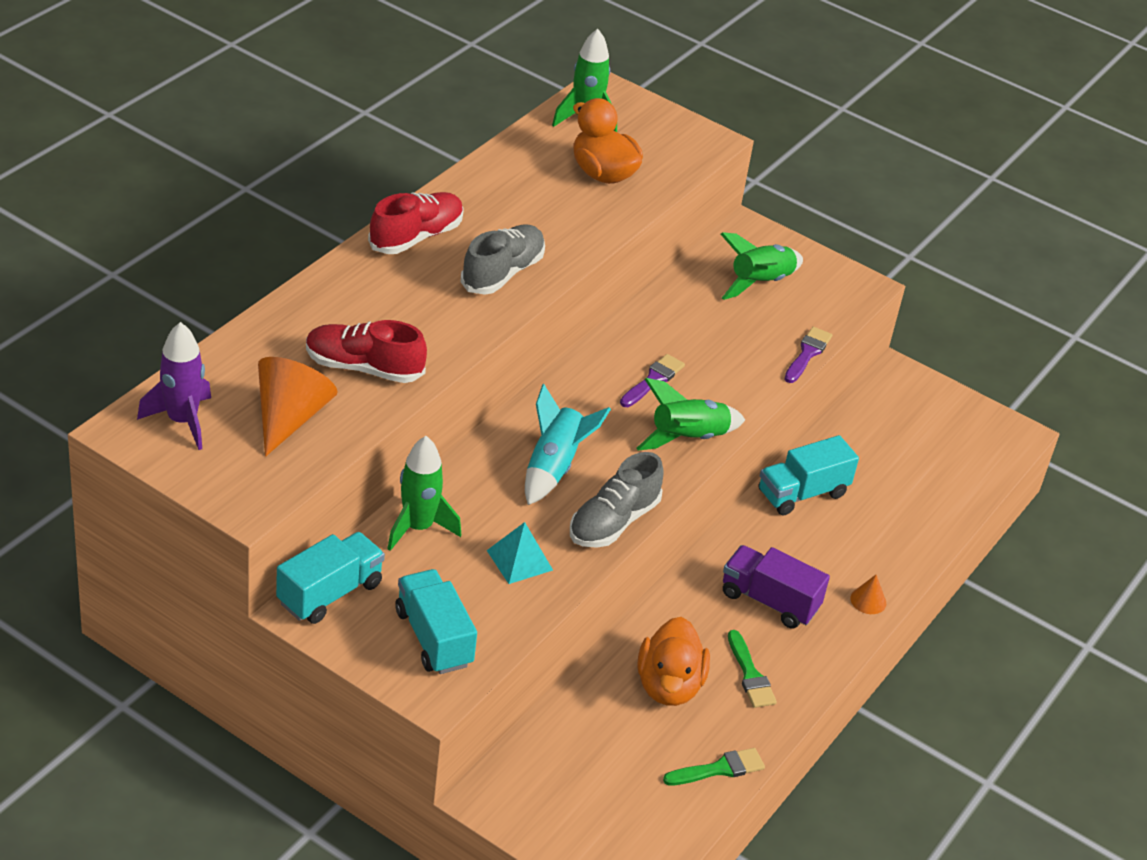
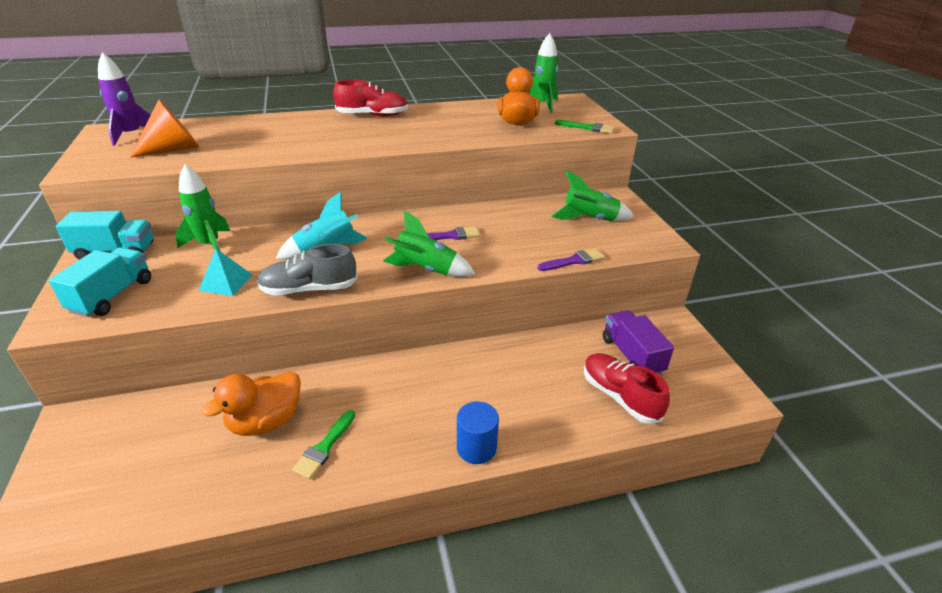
camera: 45 degrees right, 5 degrees down
red shoe [306,320,427,383] -> red shoe moved to [584,353,670,424]
grey shoe [460,225,545,295] -> none
green brush [663,748,765,785] -> green brush moved to [555,120,615,134]
purple truck [723,545,830,629] -> purple truck moved to [603,310,674,375]
turquoise truck [759,435,859,515] -> none
orange cone [850,575,886,614] -> blue cylinder [457,402,499,464]

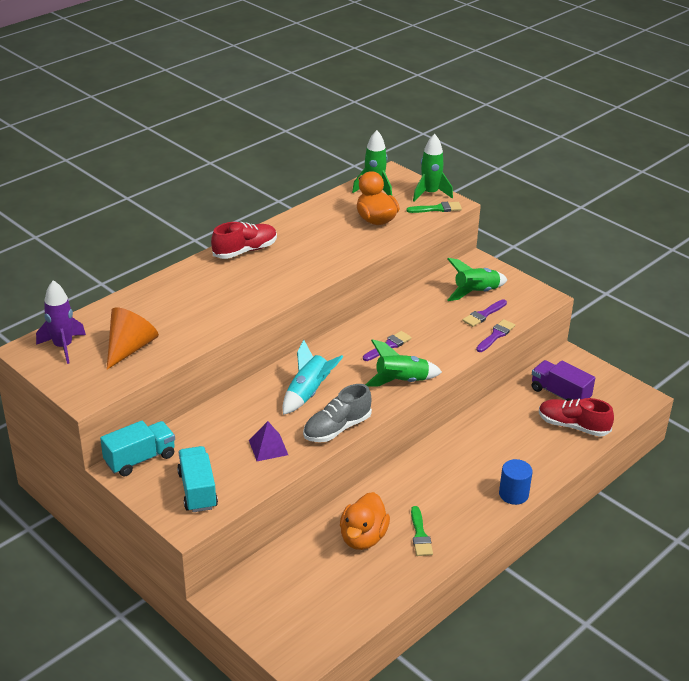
camera: 30 degrees left, 0 degrees up
green rocket [175,164,230,252] -> green rocket moved to [413,134,453,202]
turquoise pyramid [198,249,252,296] -> purple pyramid [249,421,288,461]
none -> purple brush [462,299,507,327]

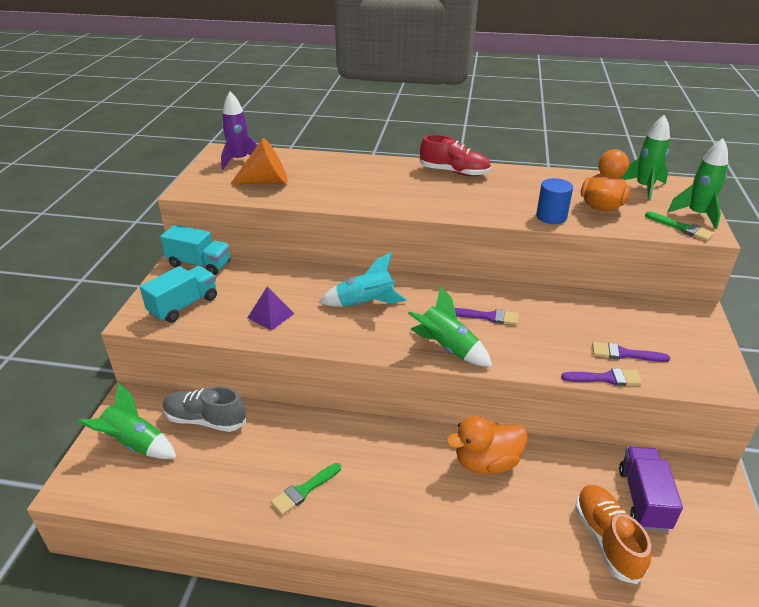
camera: 55 degrees right, 0 degrees up
grey shoe [303,384,372,442] -> grey shoe moved to [163,386,246,432]
orange duck [340,492,390,550] -> orange duck moved to [446,416,528,474]
green rocket [447,258,507,301] -> green rocket moved to [77,383,177,459]
blue cylinder [499,459,532,505] -> blue cylinder moved to [536,178,573,224]
red shoe [539,398,614,437] -> orange shoe [575,485,651,584]

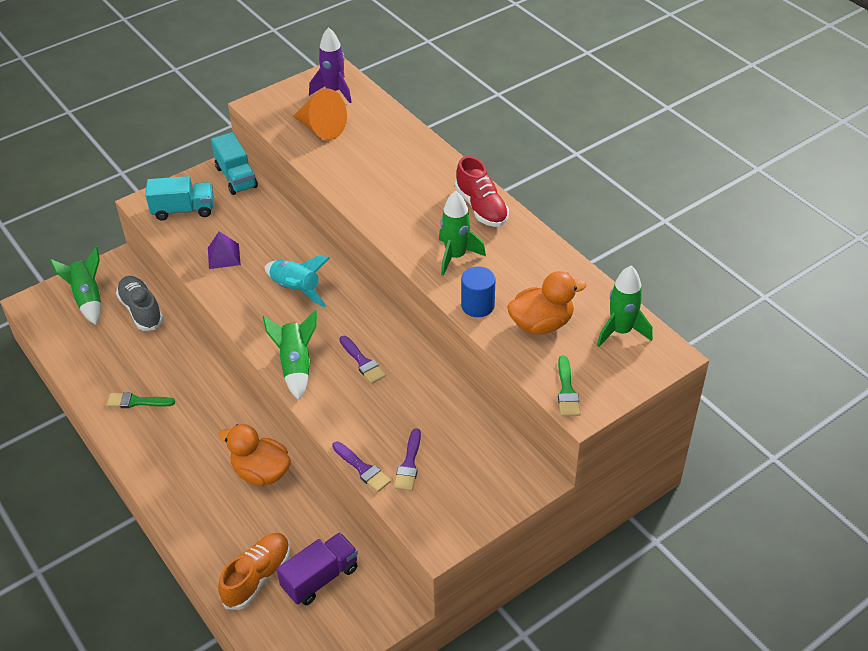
camera: 45 degrees right, 10 degrees up
purple brush [592,342,670,362] -> purple brush turned 135 degrees counterclockwise [394,428,421,491]
green rocket [668,139,728,229] -> green rocket moved to [439,191,486,276]

